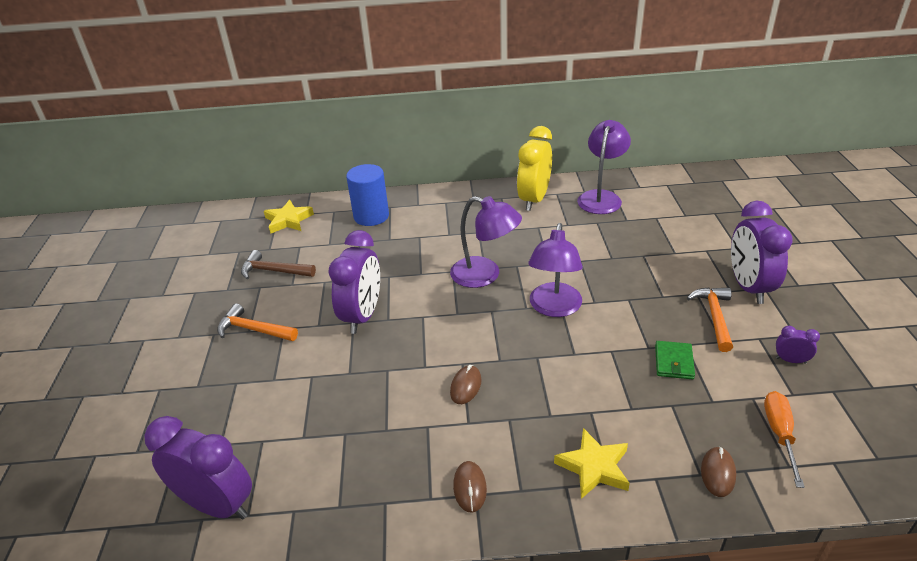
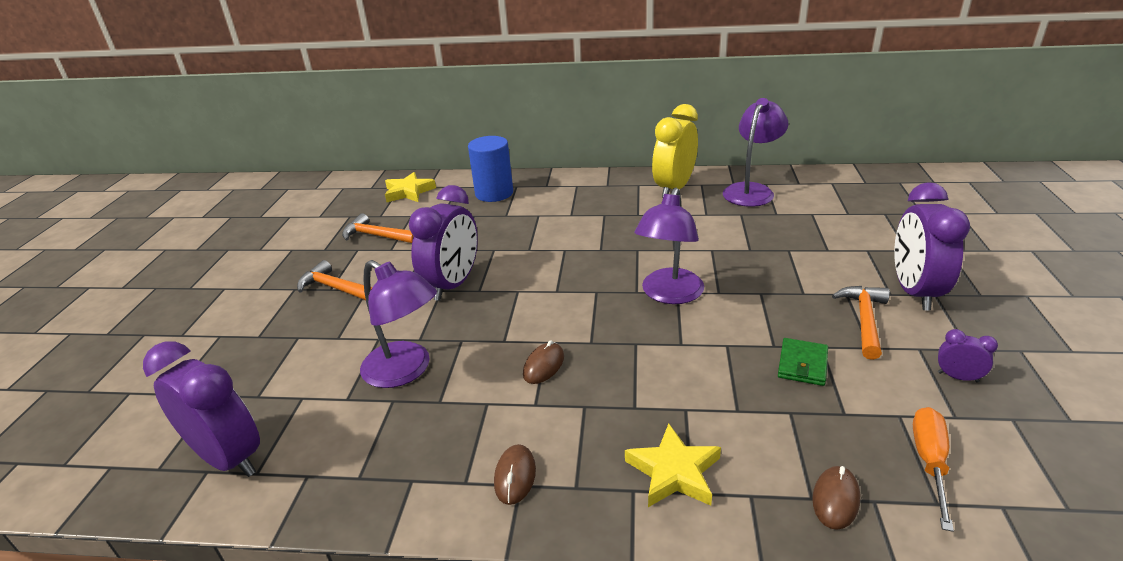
camera: 10 degrees right, 5 degrees down
brown hammer [241,250,316,279] -> orange hammer [342,213,413,243]
purple lamp [450,196,522,288] -> purple lamp moved to [360,260,437,388]

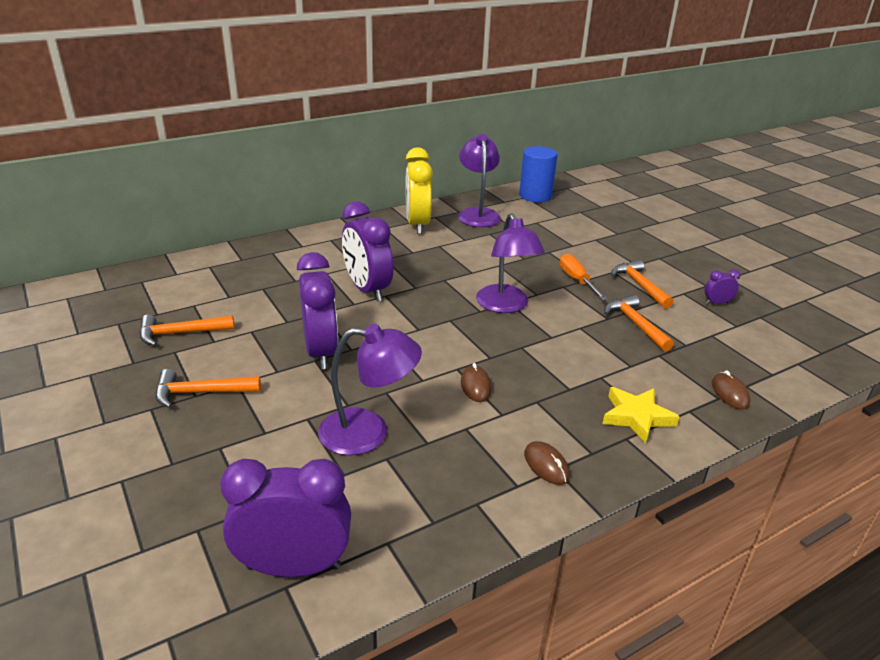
camera: 40 degrees left, 0 degrees up
yellow star [385,172,436,202] -> none
blue cylinder [468,136,513,202] -> blue cylinder moved to [519,146,557,202]
green wallet [778,338,828,386] -> orange hammer [604,295,674,351]
purple clock [894,182,970,310] -> purple clock moved to [342,201,394,302]
orange screwdriver [913,407,954,532] -> orange screwdriver moved to [560,253,607,300]

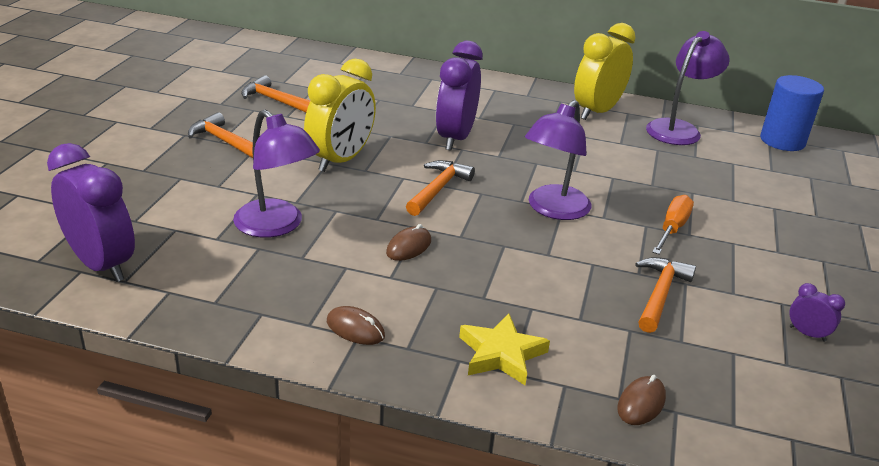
camera: 45 degrees right, 0 degrees up
purple clock [297,252,338,369] -> yellow clock [304,59,376,172]
brown mouse [524,441,570,485] -> brown mouse turned 75 degrees counterclockwise [327,306,385,345]
orange hammer [611,260,674,309] -> orange hammer moved to [406,160,475,216]

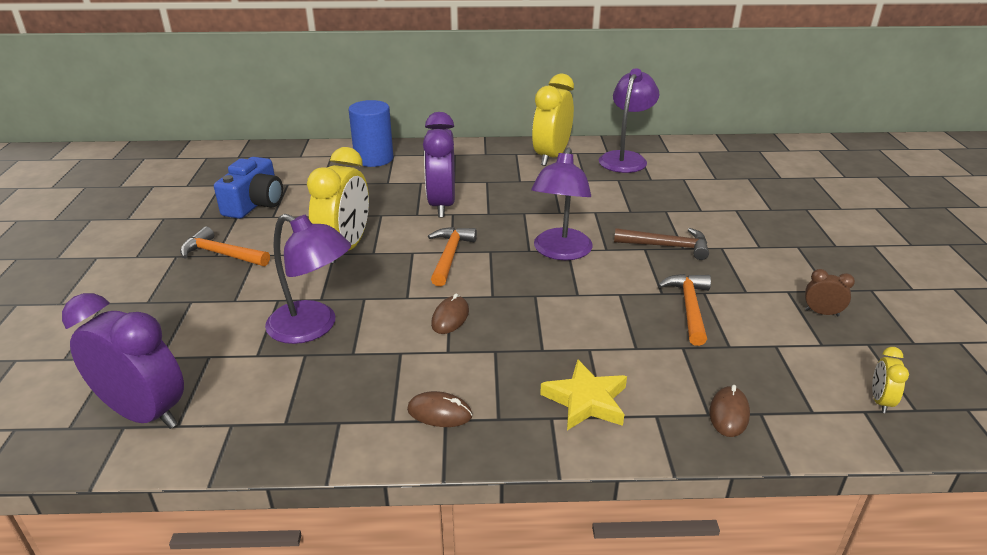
camera: 15 degrees left, 0 degrees up
orange hammer [241,75,310,112] -> blue camera [214,157,283,219]
orange screwdriver [652,195,694,254] -> brown hammer [614,228,709,260]
blue cylinder [760,75,824,151] -> blue cylinder moved to [349,100,393,167]
purple clock [789,283,845,342] -> brown clock [805,269,855,317]
none -> yellow clock [872,347,909,413]

